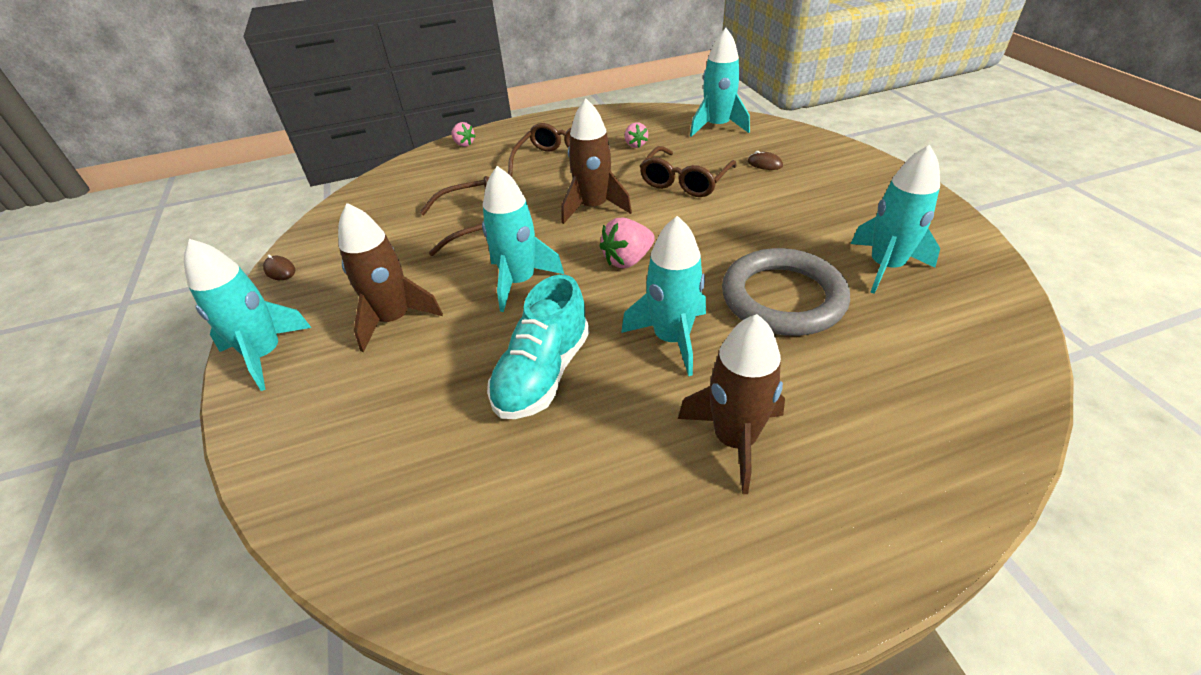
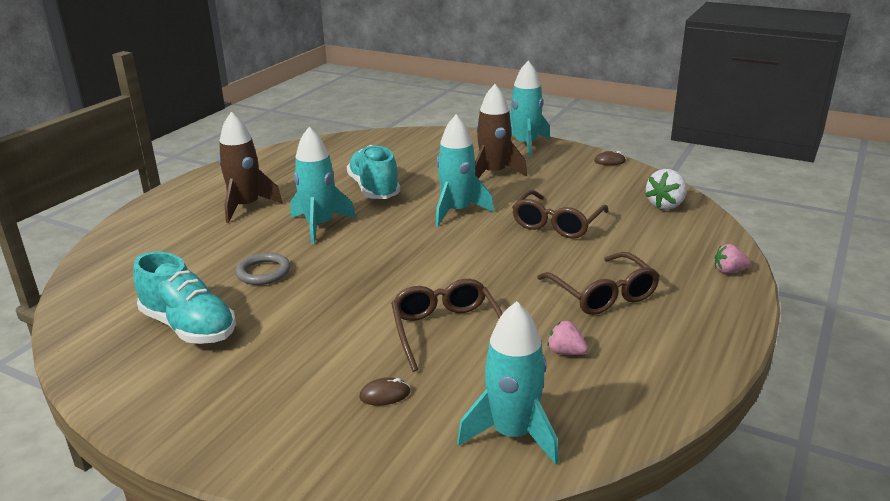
camera: 135 degrees right, 15 degrees down
brown rocket [562,99,632,224] -> none
pink strawberry [600,218,655,268] -> none
grey ring [722,248,850,336] -> grey ring [235,252,291,285], size x0.52
turquoise rocket [851,145,940,294] -> turquoise shoe [133,252,236,344]
none -> white strawberry [645,169,687,210]

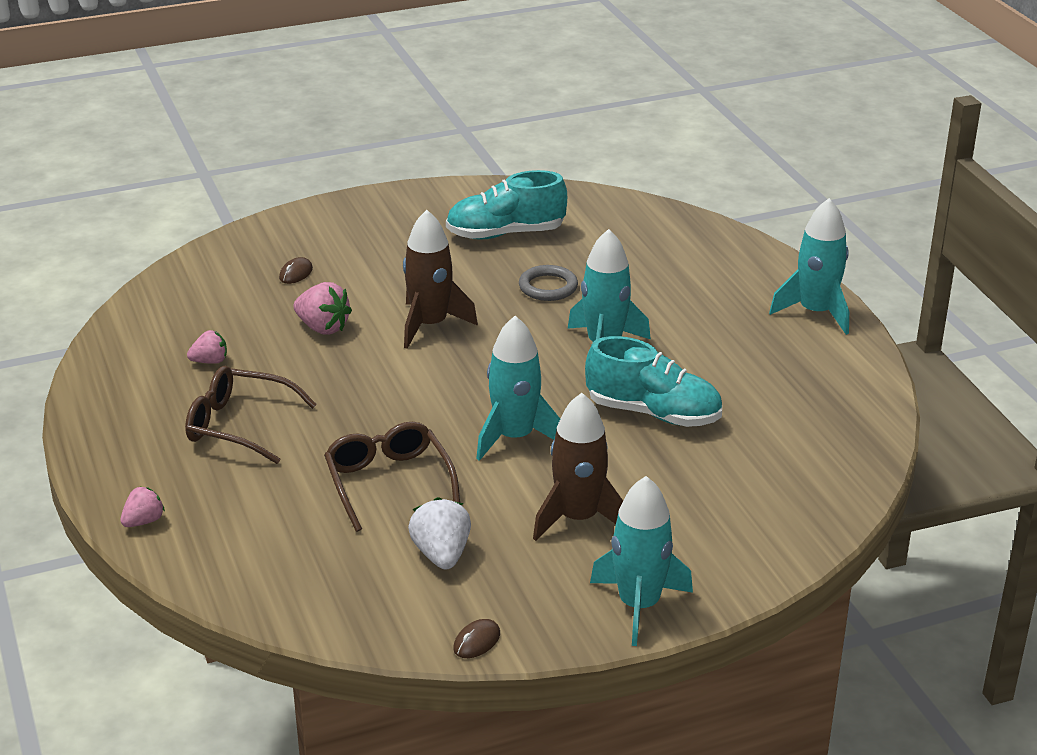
camera: 130 degrees right, 5 degrees up
brown rocket [218,112,283,223] -> brown rocket moved to [403,210,478,349]
brown glasses [391,279,503,372] -> pink strawberry [293,282,352,334]
turquoise rocket [457,301,559,465] -> turquoise rocket moved to [769,198,849,335]
white strawberry [645,169,687,210] -> white strawberry moved to [408,497,471,569]

